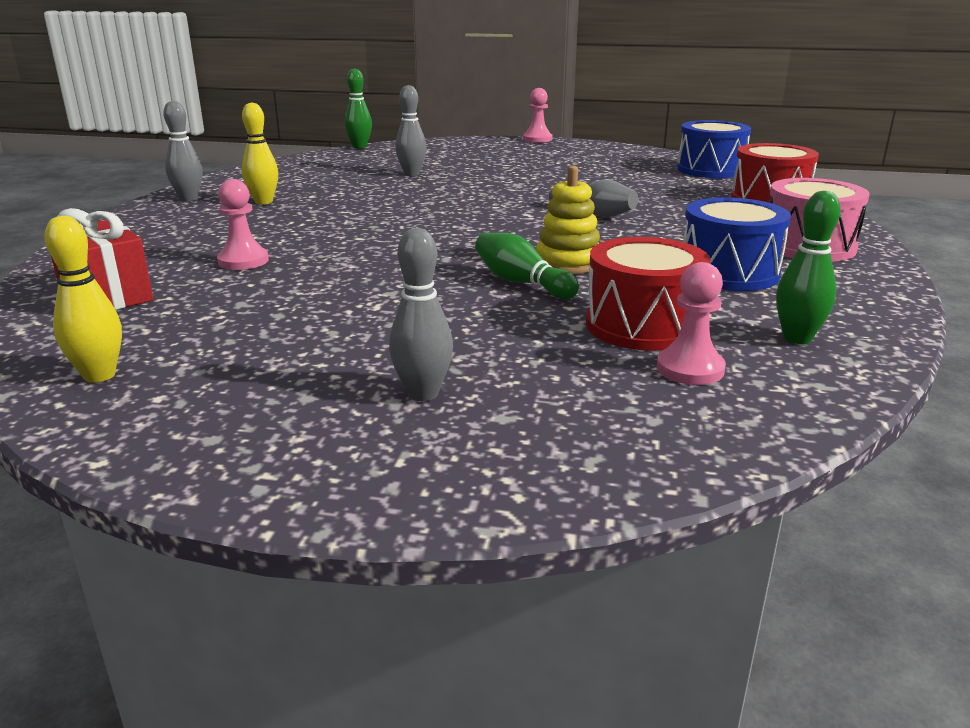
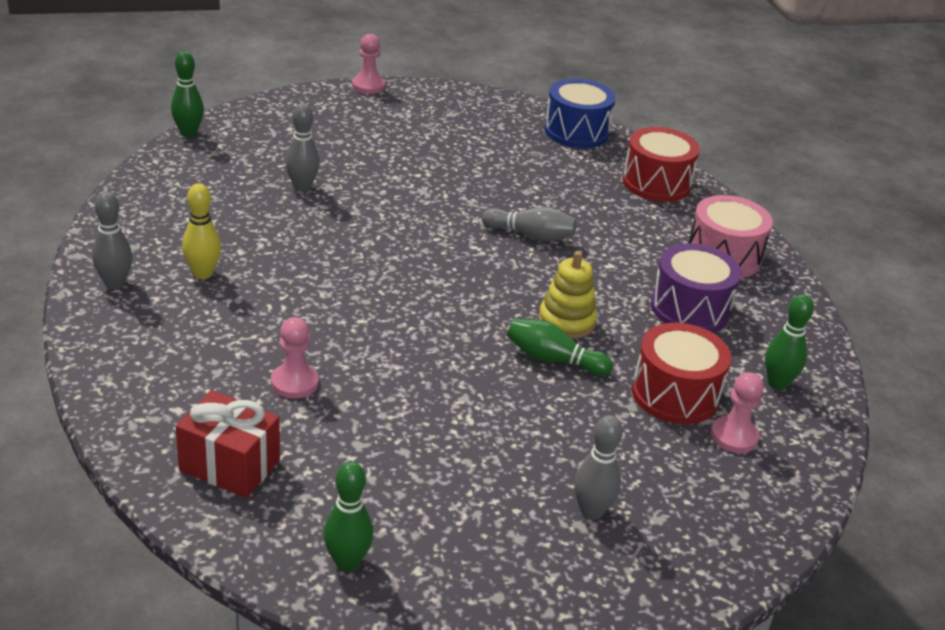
camera: 30 degrees left, 10 degrees up
yellow bowling pin [44,216,122,383] -> green bowling pin [324,462,373,571]
blue drum [683,197,791,291] -> purple drum [651,243,742,332]

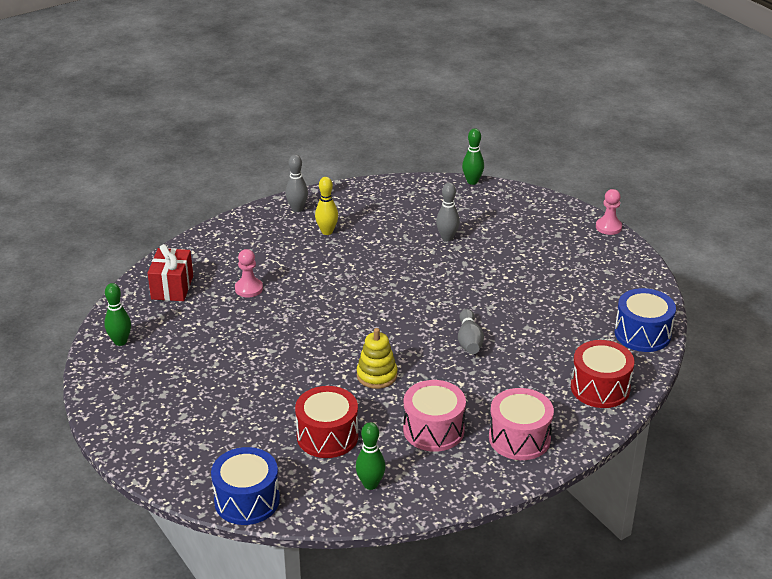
camera: 75 degrees right, 0 degrees up
green bowling pin [507,318,613,376] -> none
grey bowling pin [574,415,623,520] -> none
purple drum [651,243,742,332] -> pink drum [403,380,466,452]
pink pawn [711,372,764,453] -> none
none -> blue drum [211,447,280,525]

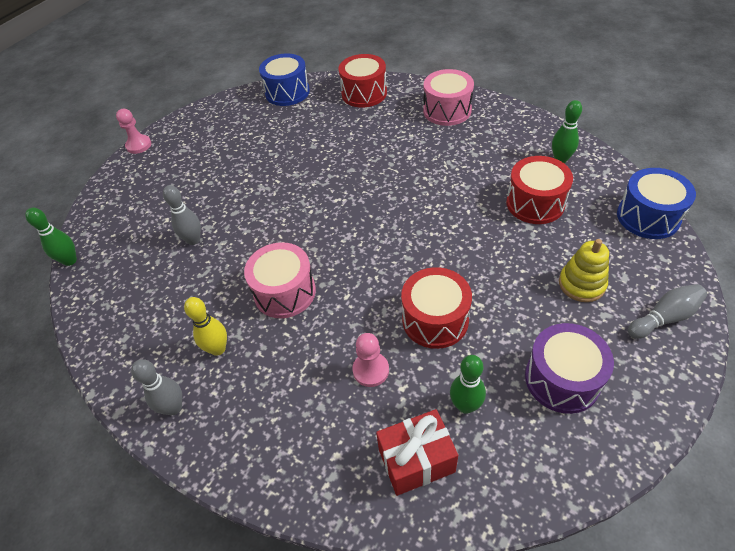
camera: 110 degrees left, 15 degrees up
green bowling pin [104,283,131,346] -> green bowling pin moved to [450,355,486,414]
yellow stacking toy [357,328,397,389] -> yellow stacking toy moved to [559,239,609,302]
pink drum [403,380,466,452] -> pink drum moved to [244,242,316,318]
grey bowling pin [458,309,484,354] -> grey bowling pin moved to [628,284,707,339]
none -> red drum [401,267,472,349]
none -> purple drum [525,323,614,414]

